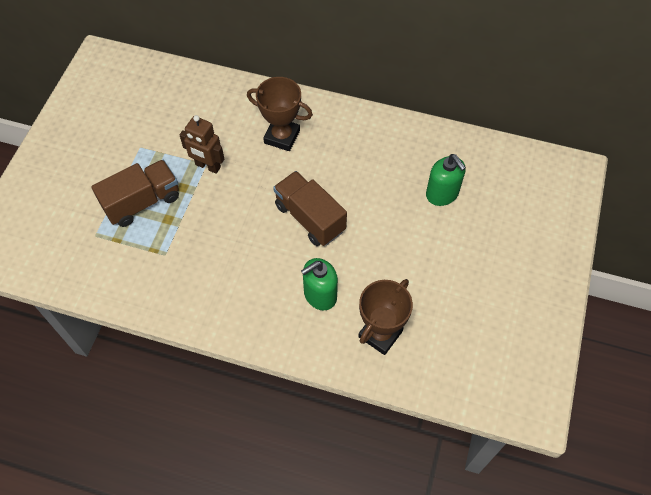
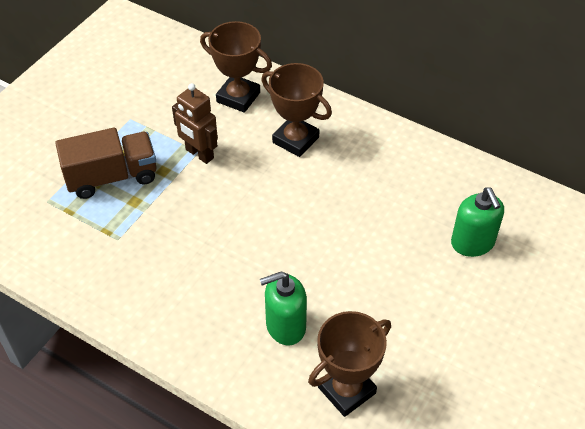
camera: 15 degrees right, 10 degrees down
brown truck [273,171,347,246] -> none
none -> brown trophy [200,21,272,113]

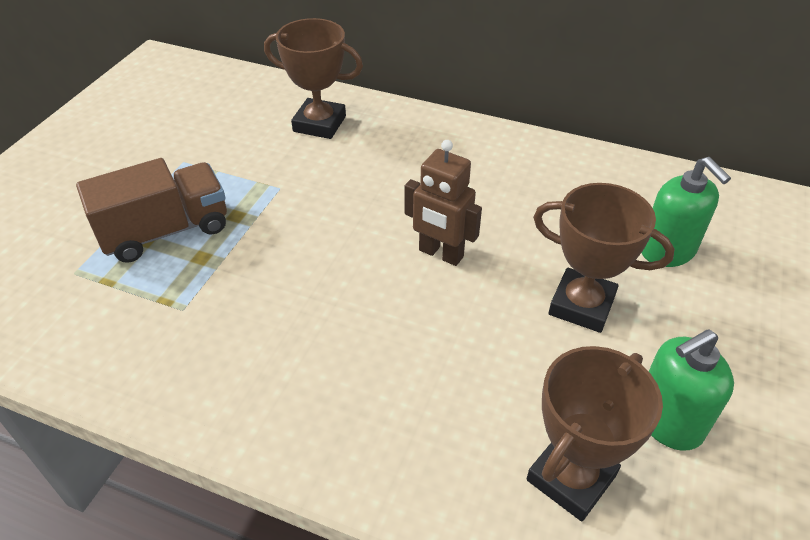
camera: 10 degrees left, 5 degrees down
brown robot [172,83,218,164] -> brown robot moved to [405,140,482,266]
green soap dispenser [260,271,307,346] -> green soap dispenser moved to [649,329,734,451]
brown trophy [261,63,332,157] -> brown trophy moved to [533,183,675,333]

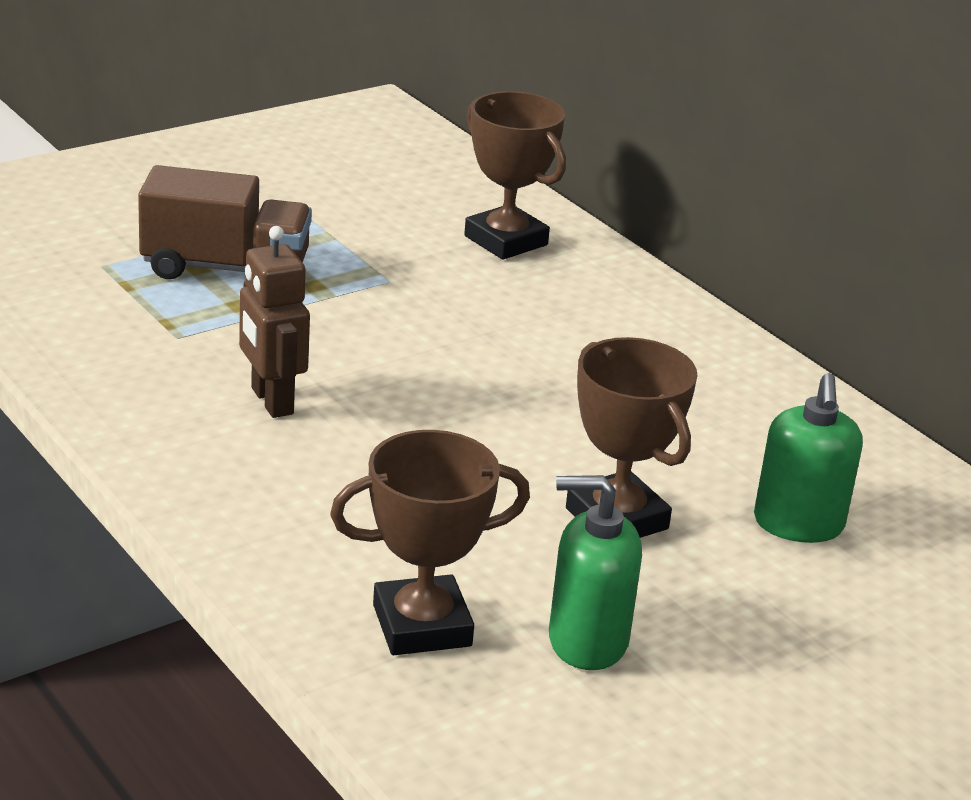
camera: 30 degrees right, 15 degrees down
brown robot [405,140,482,266] -> brown robot moved to [239,226,310,418]

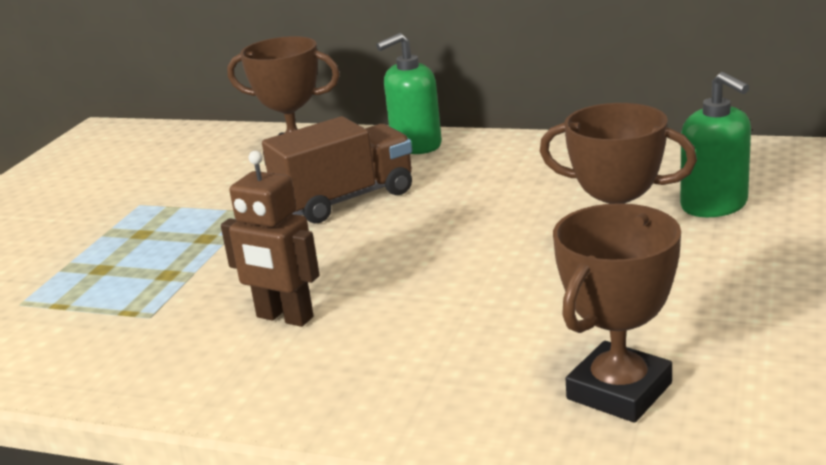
camera: 30 degrees left, 5 degrees down
brown truck [138,165,312,279] -> brown truck moved to [262,116,412,223]
green soap dispenser [549,475,642,670] -> green soap dispenser moved to [376,33,442,154]

